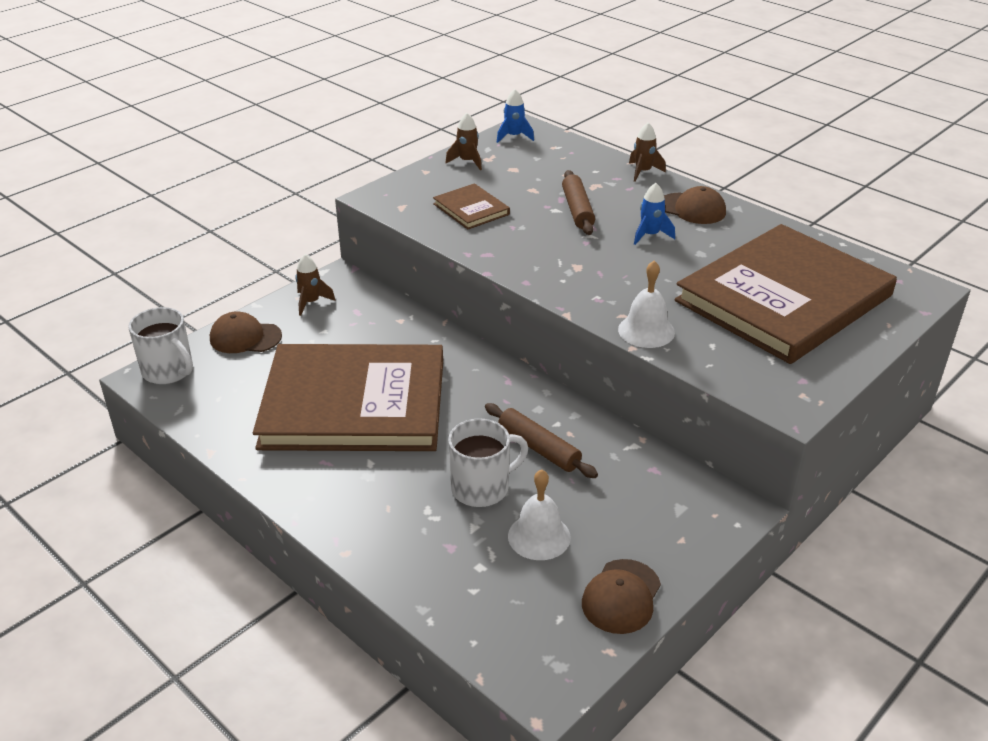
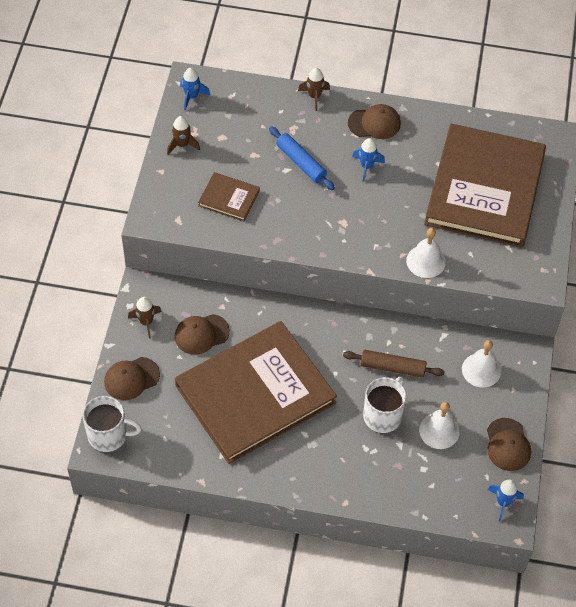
camera: 35 degrees left, 20 degrees up
brown rolling pin [562,170,595,235] -> blue rolling pin [269,126,335,190]
none -> brown cap [175,314,230,355]
none -> white bell [462,340,501,388]
none -> blue rocket [487,480,524,521]

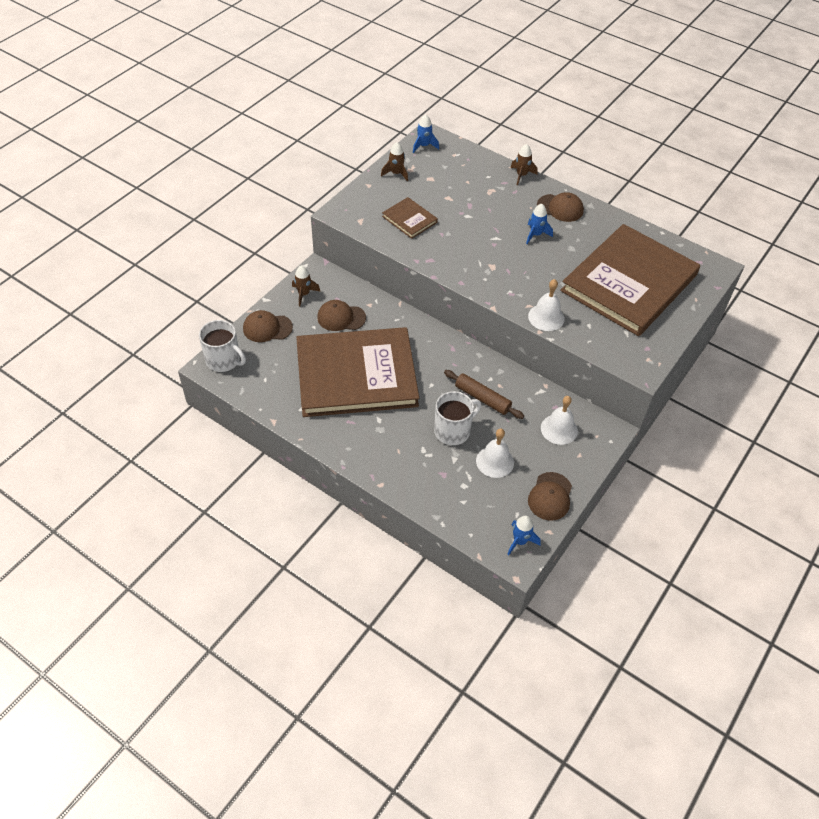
camera: 25 degrees right, 5 degrees down
blue rolling pin [269,126,335,190] -> none

